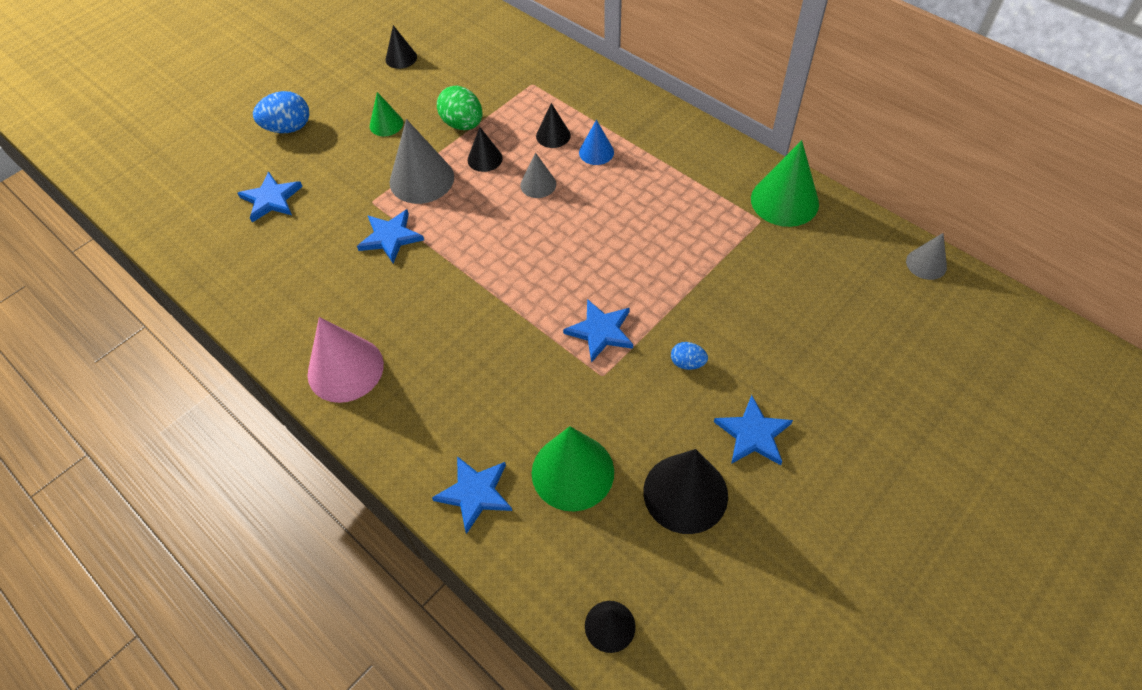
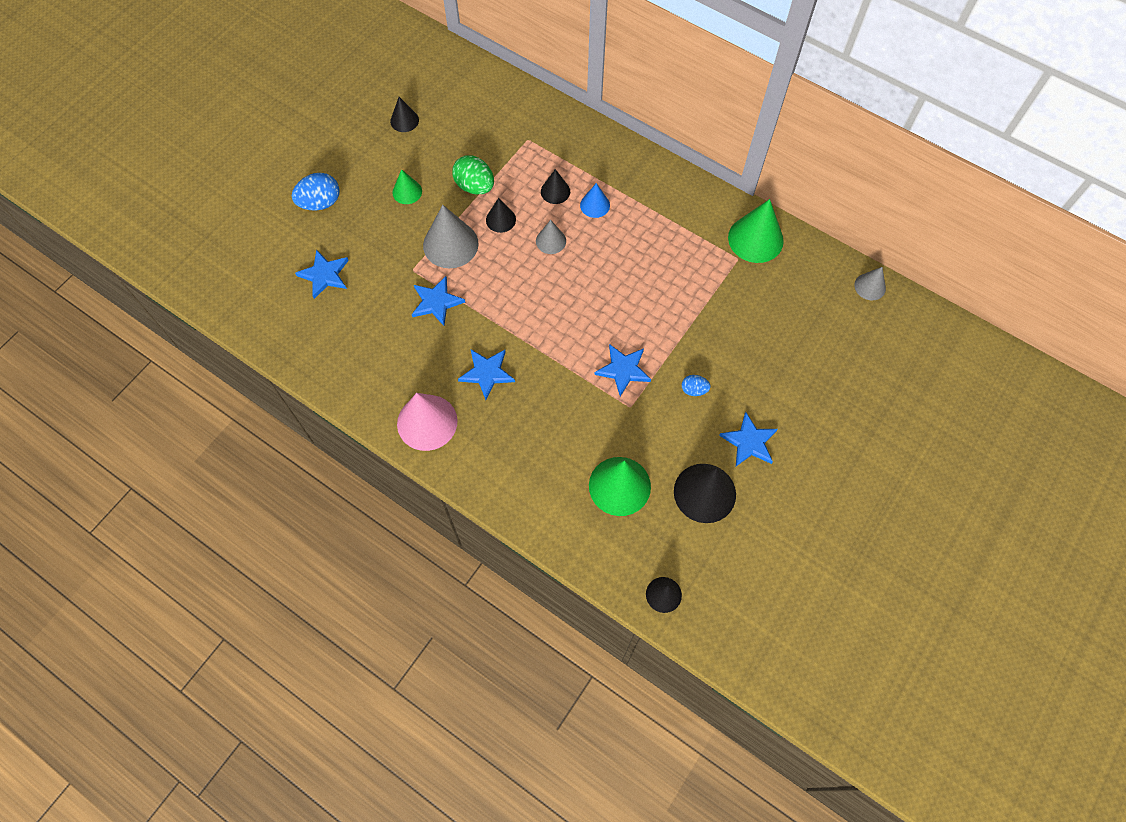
camera: 10 degrees left, 10 degrees up
blue star [432,456,512,534] -> blue star moved to [458,350,515,400]

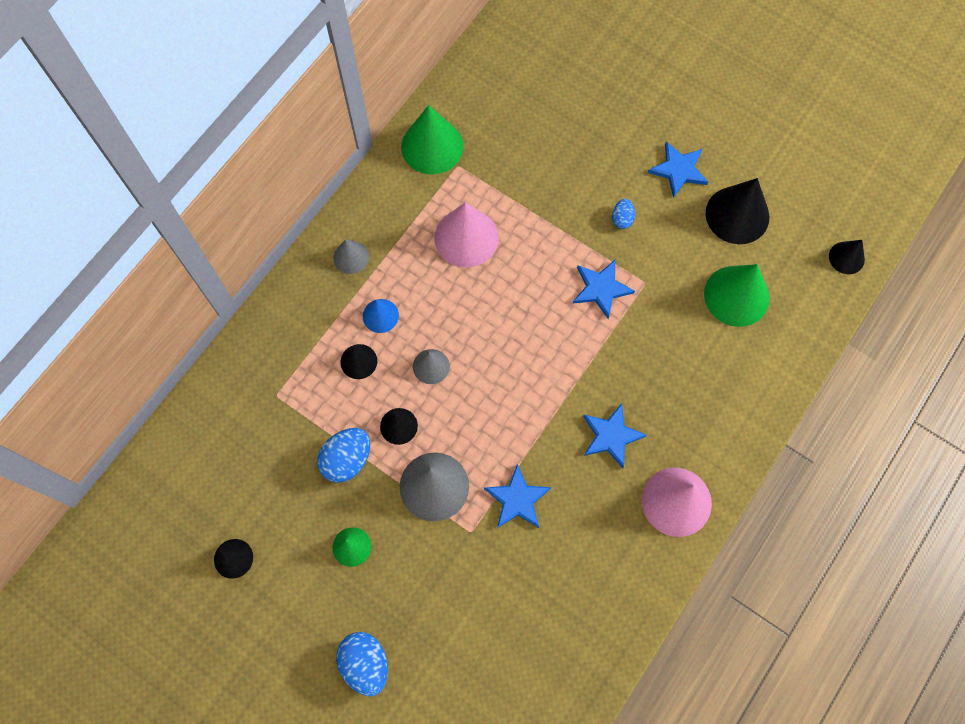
camera: 90 degrees left, 5 degrees up
blue star [295,249,349,299] -> none
green egg [452,155,494,194] -> blue egg [317,428,370,483]
grey cone [854,267,886,300] -> grey cone moved to [333,239,369,274]
none -> pink cone [434,202,499,268]

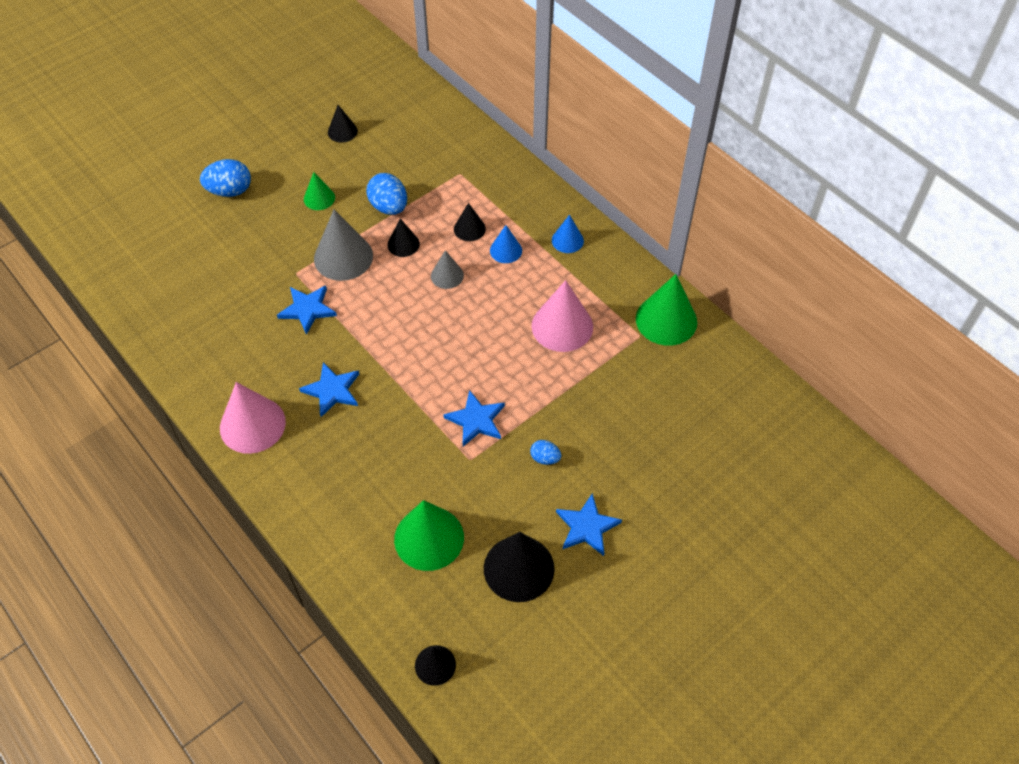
camera: 105 degrees right, 15 degrees down
grey cone [333,239,369,274] -> blue cone [552,215,584,253]

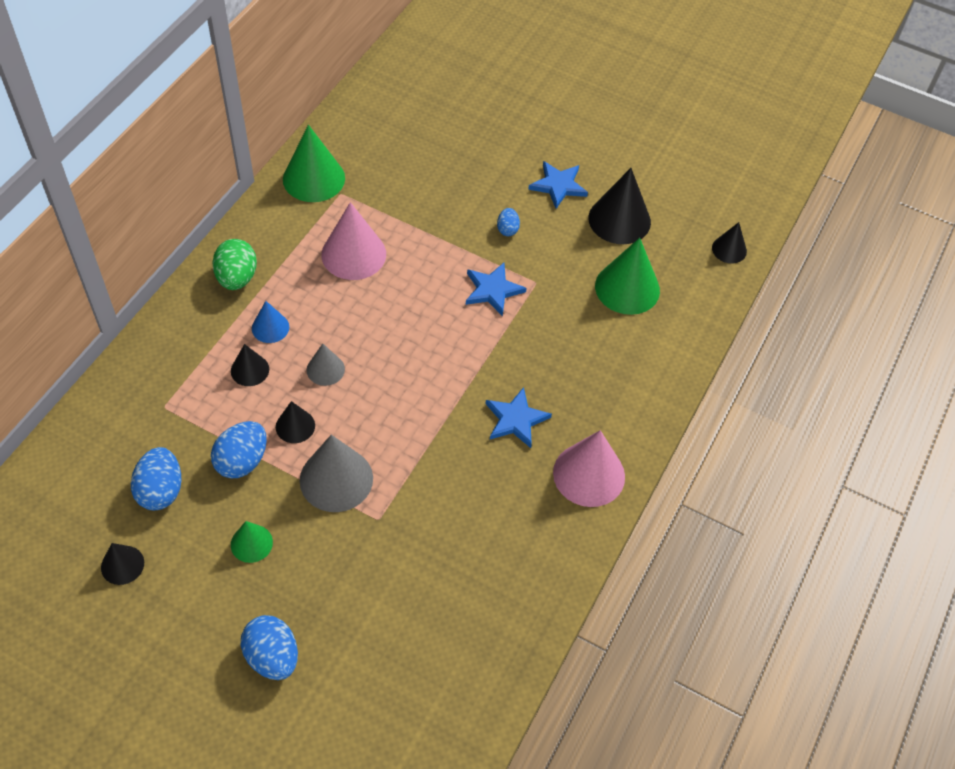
camera: 115 degrees left, 0 degrees up
blue star [277,285,337,335] -> none
blue cone [552,215,584,253] -> green egg [212,239,257,290]
none -> blue egg [131,447,181,510]

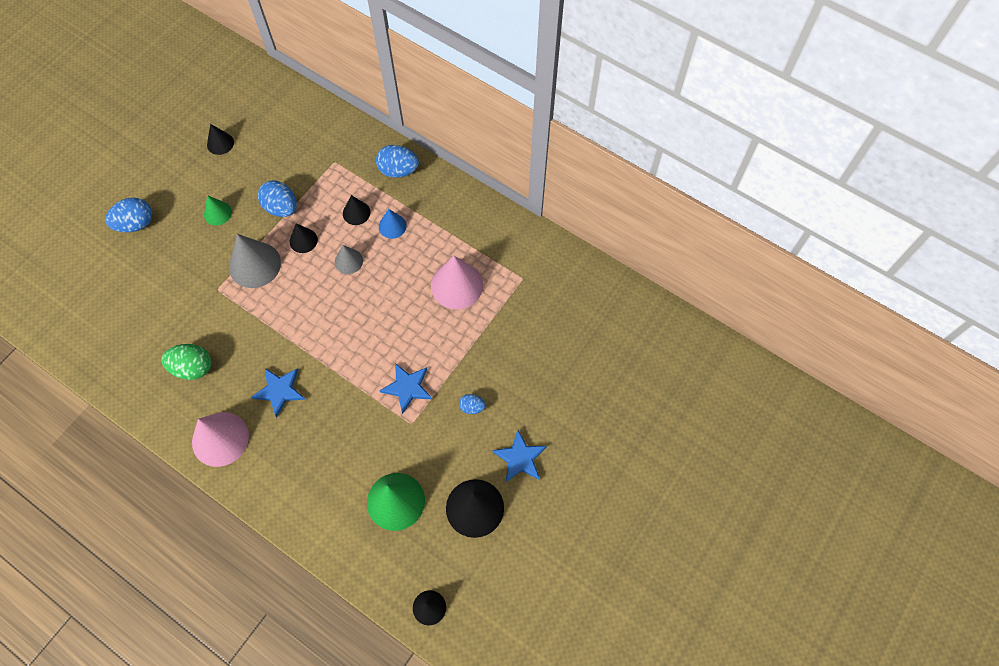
camera: 100 degrees right, 10 degrees up
blue egg [131,447,181,510] -> blue egg moved to [376,145,419,178]
green egg [212,239,257,290] -> green egg moved to [161,344,211,380]
green cone [283,125,345,202] -> none

